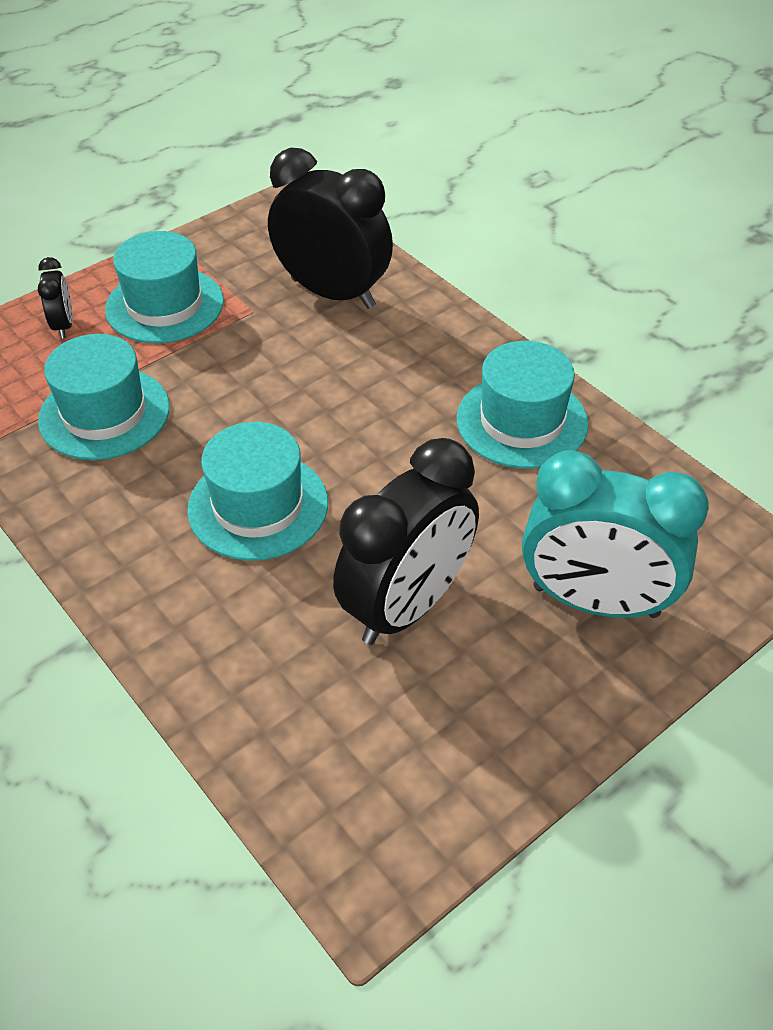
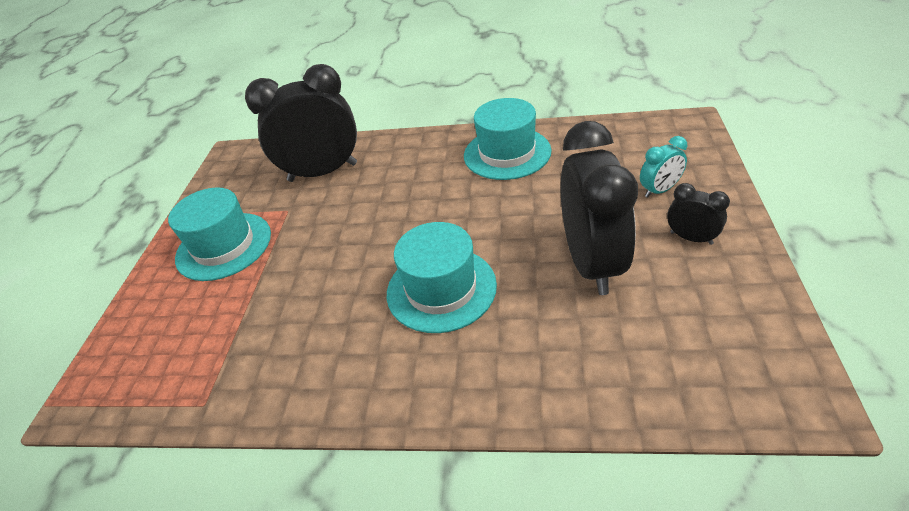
camera: 40 degrees left, 5 degrees down
black clock [38,257,73,339] -> black clock moved to [667,183,730,245]
turquoise hat [38,334,170,460] -> none
turquoise clock [522,450,709,618] -> turquoise clock [640,136,687,198], size x0.45

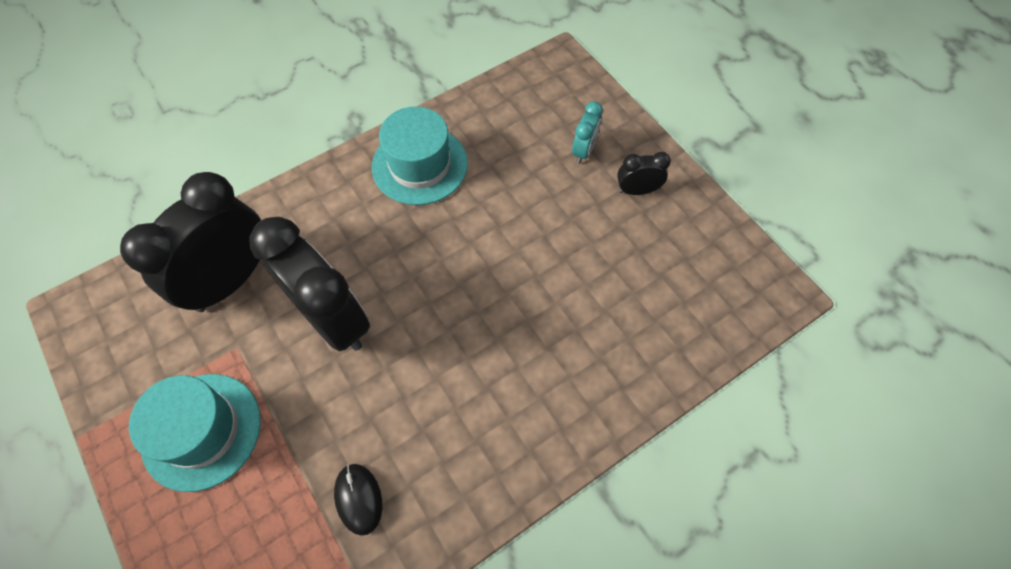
camera: 45 degrees left, 20 degrees up
turquoise hat [387,222,497,333] -> none
black clock [561,121,638,295] -> black clock moved to [250,217,370,351]
none -> black mouse [334,464,382,536]

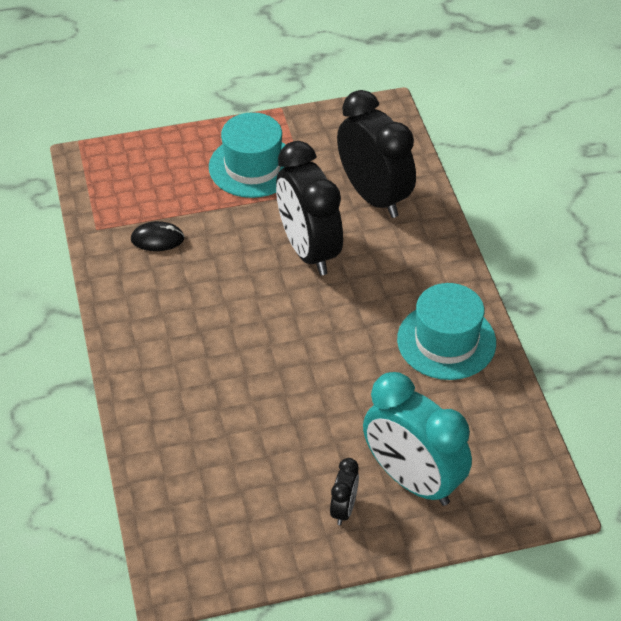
camera: 110 degrees right, 15 degrees down
black clock [250,217,370,351] -> black clock turned 90 degrees clockwise [276,141,343,275]
turquoise clock [572,101,603,164] -> turquoise clock [363,372,472,506], size x2.21

